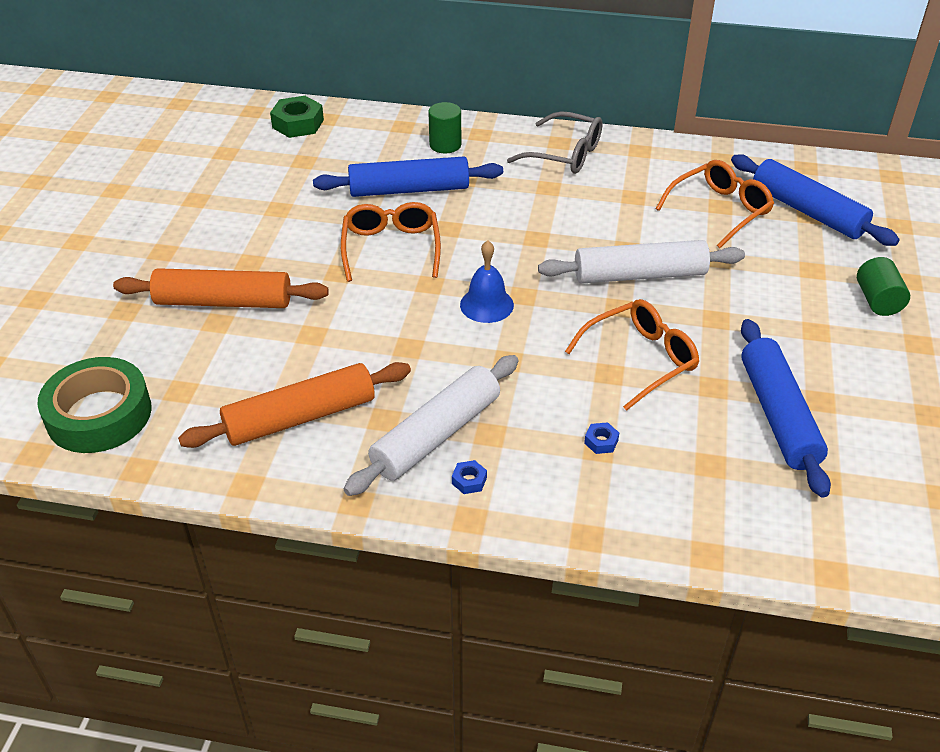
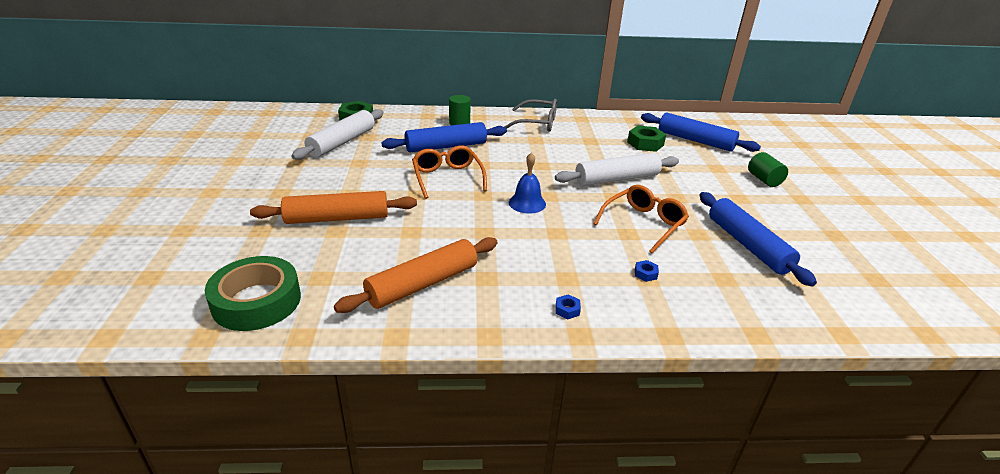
camera: 15 degrees left, 10 degrees down
white rolling pin [344,355,519,496] -> white rolling pin moved to [292,109,383,160]
orange glasses [656,160,774,248] -> green nut [627,126,666,152]

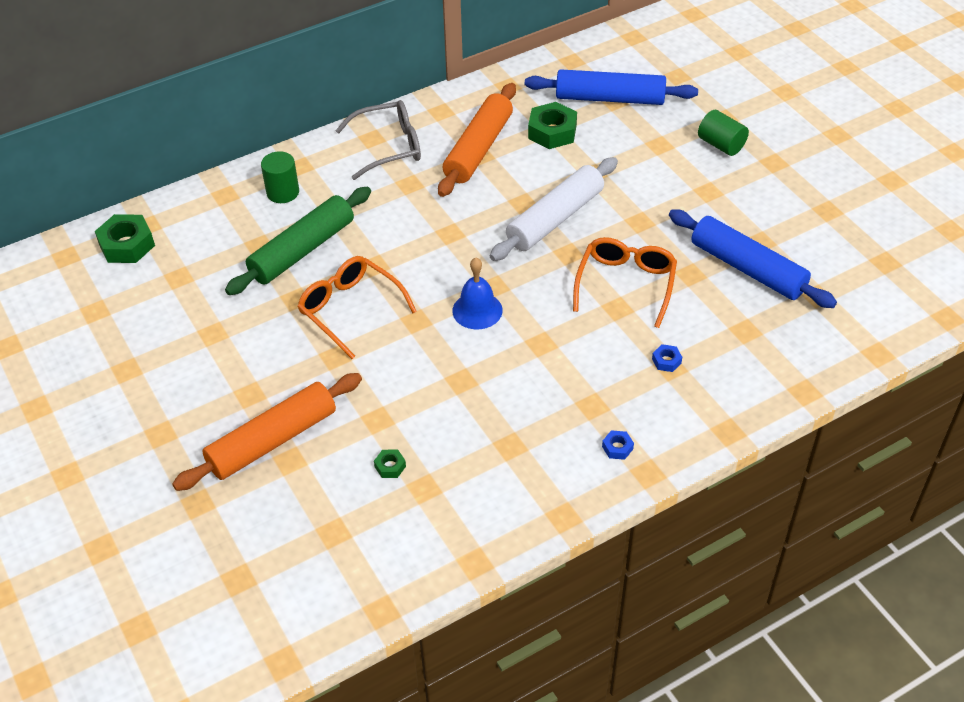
camera: 25 degrees left, 15 degrees up
green tape [205,256,301,331] -> none
white rolling pin [292,109,383,160] -> none
orange rolling pin [334,237,498,313] -> orange rolling pin moved to [438,83,516,197]
blue rolling pin [381,122,507,152] -> green rolling pin [225,187,371,295]
none -> green nut [374,449,406,478]

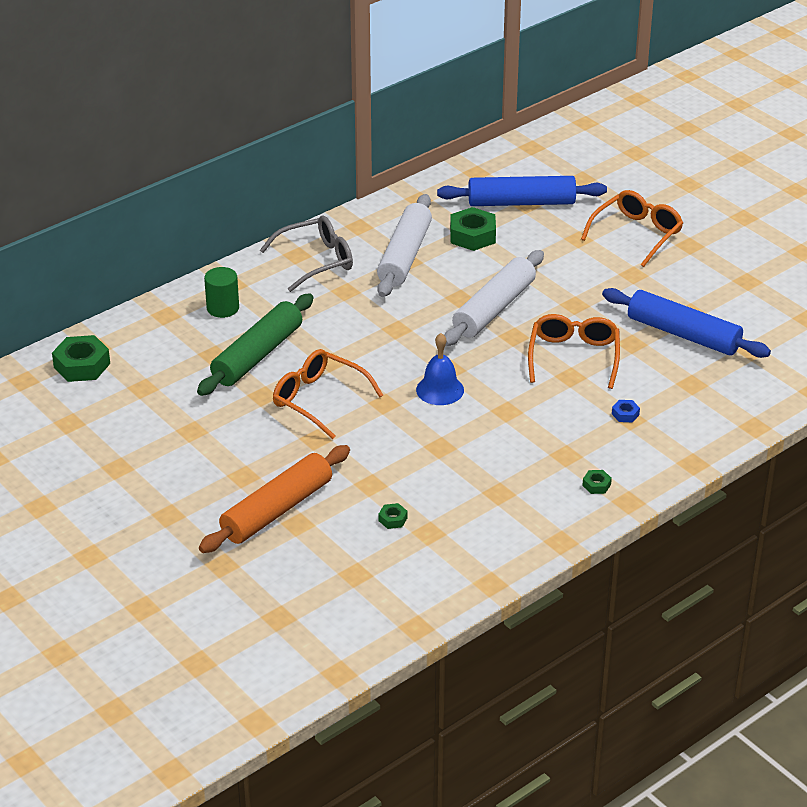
camera: 10 degrees left, 10 degrees down
orange rolling pin [438,83,516,197] -> white rolling pin [377,194,432,297]
blue nut [602,430,634,460] -> green nut [582,470,612,494]
green cylinder [698,110,749,156] -> orange glasses [581,190,683,267]

